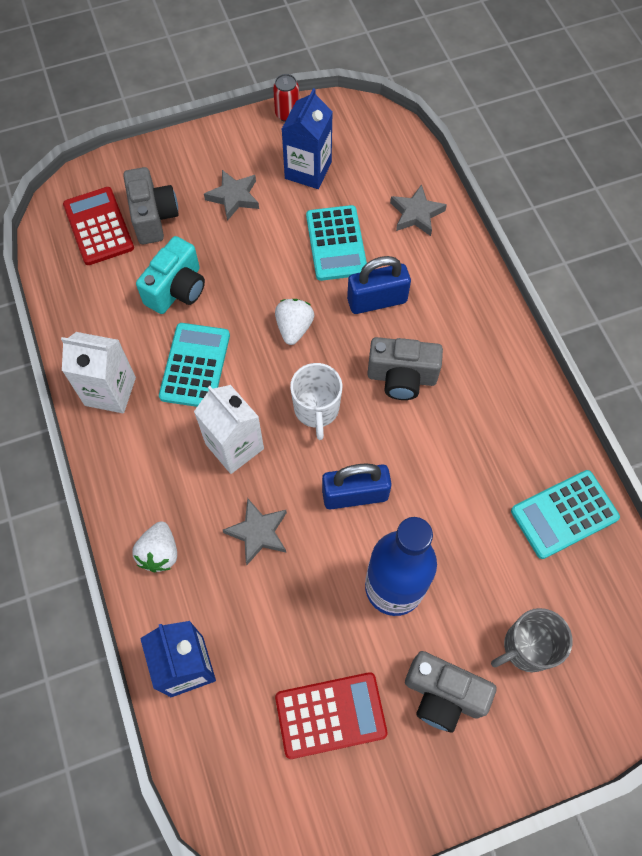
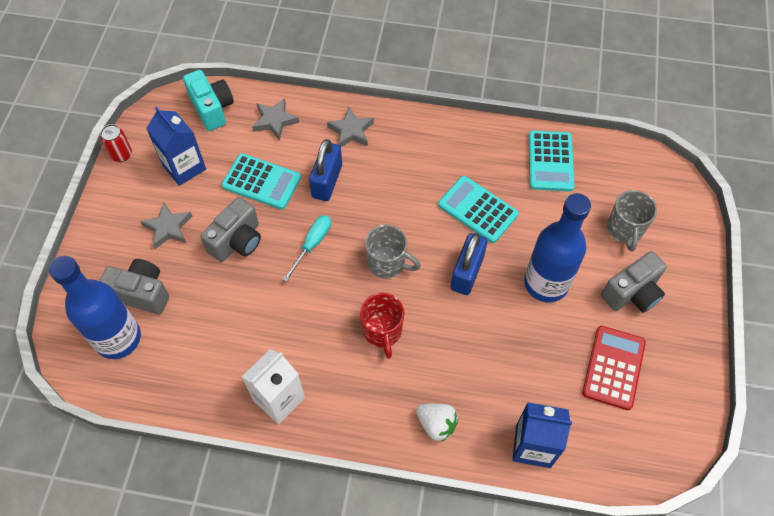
camera: 60 degrees left, 5 degrees down
red calculator [63,187,134,265] -> blue bottle [49,256,141,359]
turquoise camera [136,236,205,314] -> turquoise camera moved to [183,70,234,131]
turquoise calculator [159,323,230,407] -> turquoise calculator moved to [438,176,519,243]
white carton [194,385,264,474] -> red mug [360,293,404,359]
grey star [223,499,287,565] -> grey star moved to [327,107,374,147]
white strawberry [275,299,314,345] -> turquoise screwdriver [283,215,331,282]
white mug [290,363,342,440] -> grey mug [365,225,421,279]
grey camera [367,337,443,400] -> grey camera moved to [200,197,261,262]

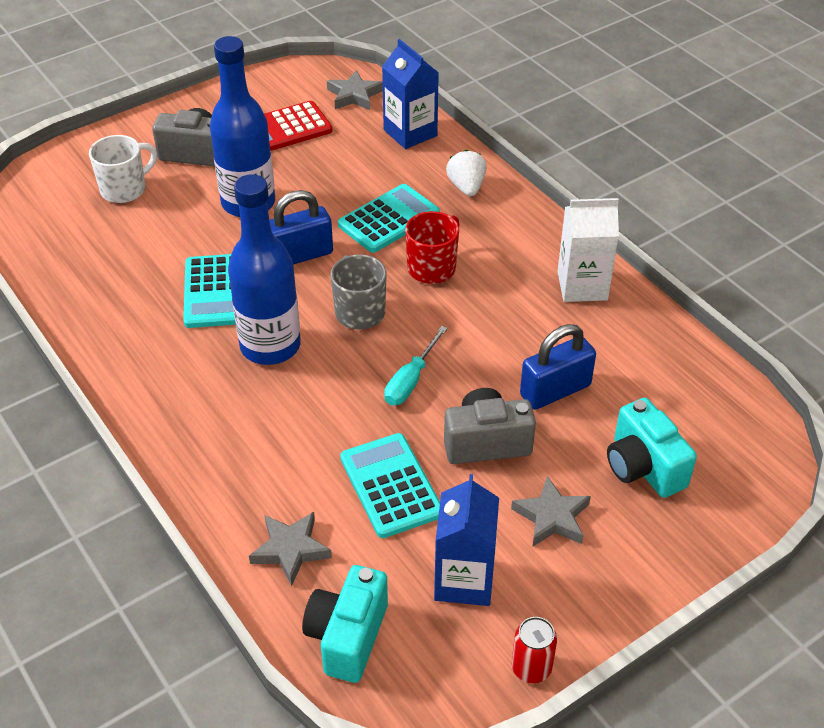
camera: 135 degrees left, 15 degrees down
blue bottle [49,256,141,359] -> blue bottle moved to [228,174,301,365]
grey camera [99,259,169,315] -> turquoise camera [607,398,697,498]
turquoise screwdriver [283,215,331,282] -> turquoise screwdriver turned 45 degrees counterclockwise [384,326,448,405]
blue padlock [309,139,342,201] -> blue padlock moved to [520,324,596,409]
grey star [327,107,374,147] -> grey star moved to [327,70,383,110]
turquoise calculator [529,130,574,191] -> turquoise calculator moved to [338,184,440,253]
grey mug [607,190,657,252] -> white mug [89,135,157,203]

